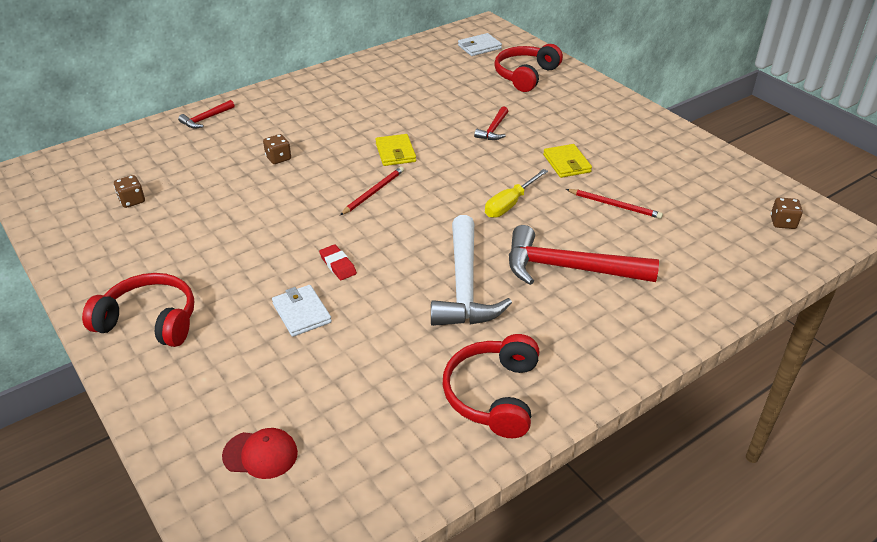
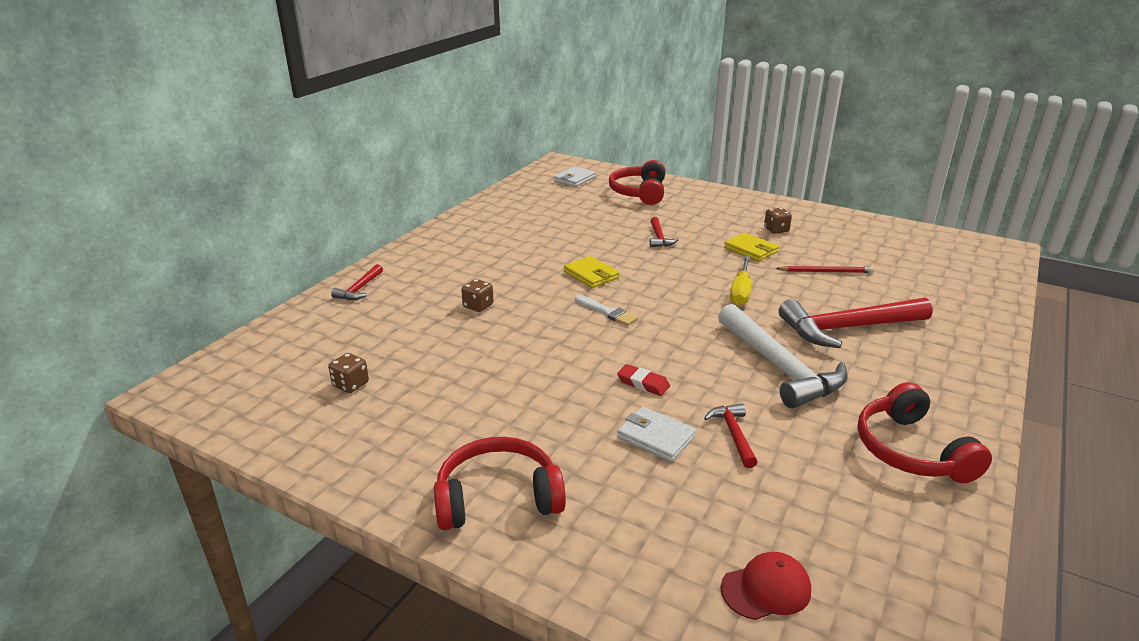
camera: 25 degrees left, 10 degrees down
red pencil [340,167,404,215] -> white brush [575,295,638,326]
brown dice [771,197,803,229] -> brown dice moved to [764,208,792,234]
none -> red hammer [704,403,757,468]

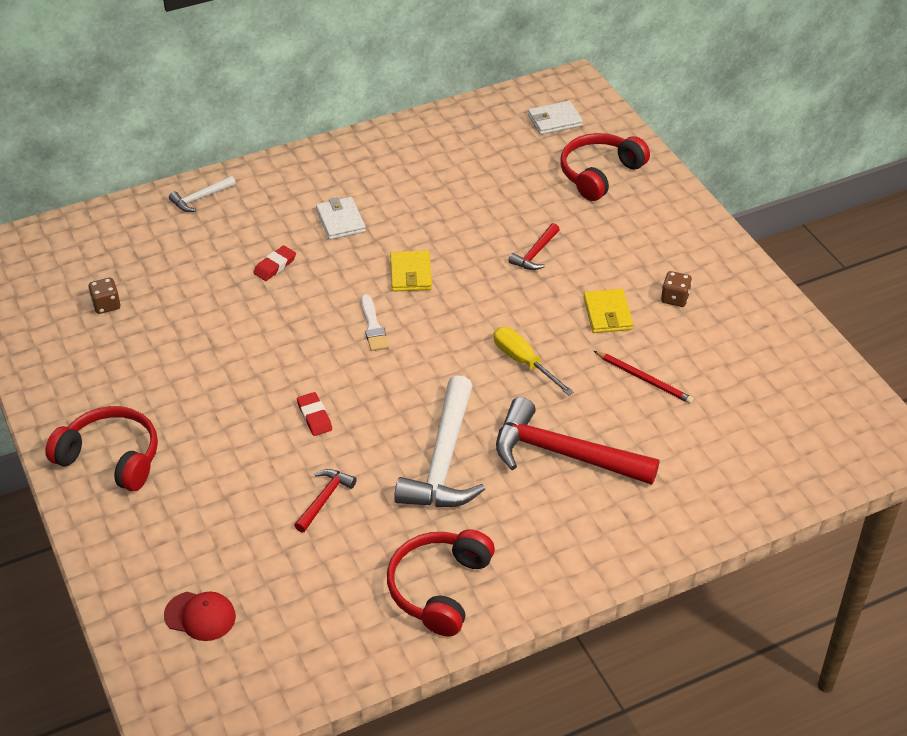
camera: 35 degrees right, 15 degrees up
red hammer [331,264,383,300] -> white hammer [169,176,236,212]
brown dice [461,279,493,312] -> red eraser [253,245,296,281]
white wallet [617,407,696,462] -> white wallet moved to [316,197,366,240]
yellow screwdriver [730,256,751,306] -> yellow screwdriver turned 90 degrees clockwise [494,327,574,395]

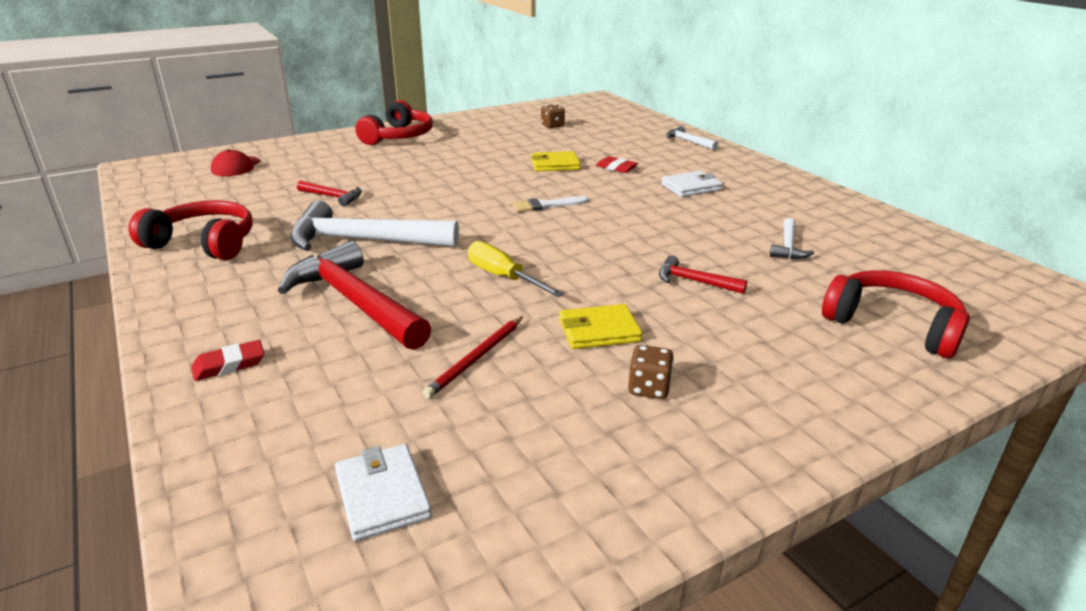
camera: 85 degrees right, 15 degrees down
red eraser [297,392,332,436] -> red eraser moved to [192,340,264,381]
yellow wallet [390,250,432,292] -> yellow wallet moved to [531,151,581,171]
yellow screwdriver [494,327,574,395] -> yellow screwdriver turned 90 degrees counterclockwise [468,241,564,297]
red hammer [496,397,659,485] -> red hammer turned 60 degrees counterclockwise [278,241,431,350]
white wallet [528,101,583,135] -> white wallet moved to [335,444,432,541]
none -> white hammer [770,218,814,259]

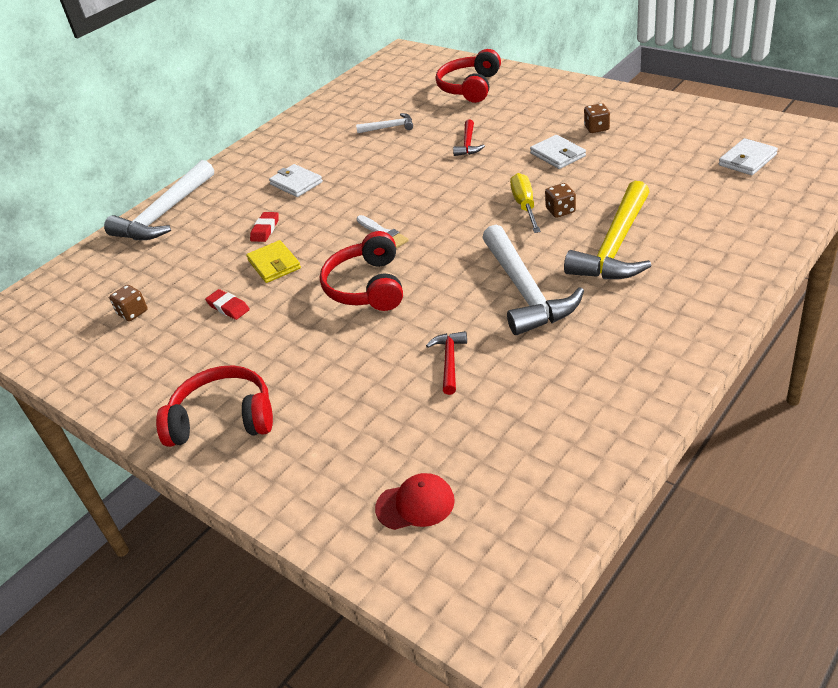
camera: 105 degrees left, 10 degrees up
red headphones [129,200,253,260] -> red headphones moved to [320,231,403,311]
red eraser [192,340,264,381] -> red eraser moved to [205,289,250,320]
red hammer [278,241,431,350] -> yellow hammer [564,181,651,279]
red pencil [423,316,523,399] -> none
yellow screwdriver [468,241,564,297] -> yellow screwdriver turned 150 degrees clockwise [510,173,541,233]
yellow wallet [559,304,642,349] -> white wallet [530,135,586,169]
white hammer [666,126,718,150] -> white hammer [104,160,214,240], size x2.09
none -> brown dice [545,183,576,218]

